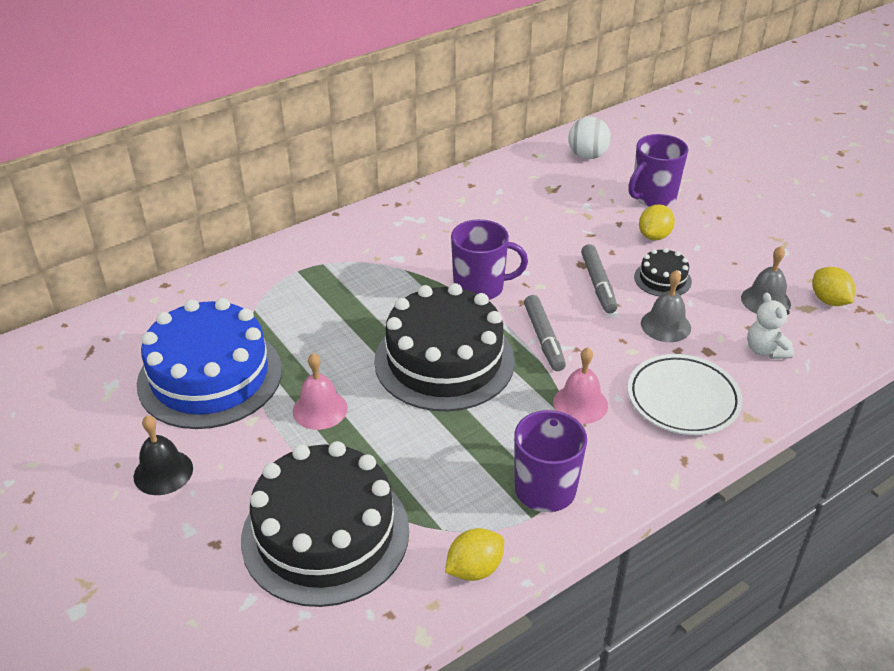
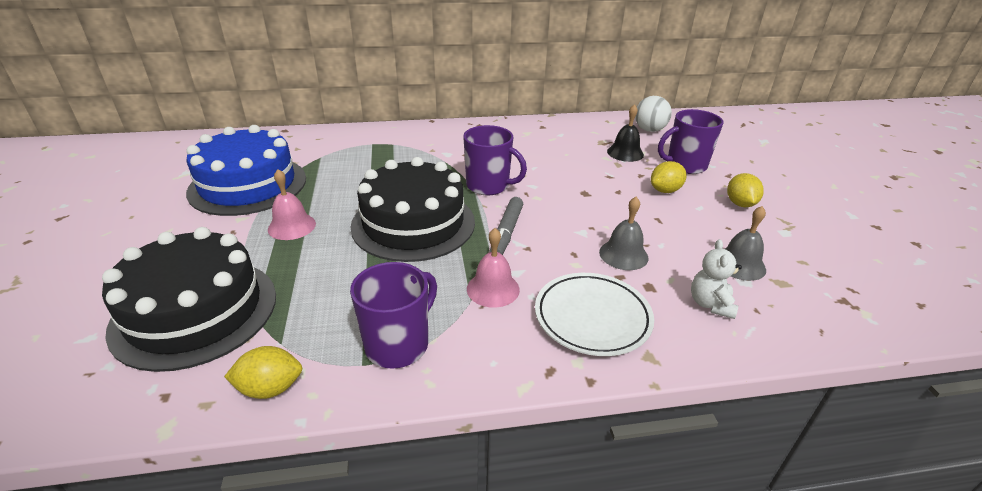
camera: 25 degrees right, 5 degrees down
black bell [134,415,193,495] -> black bell moved to [607,104,644,162]
grey marker [581,244,617,313] -> none
black cake [634,248,692,296] -> none
yellow lemon [812,267,855,306] -> yellow lemon moved to [727,173,764,207]

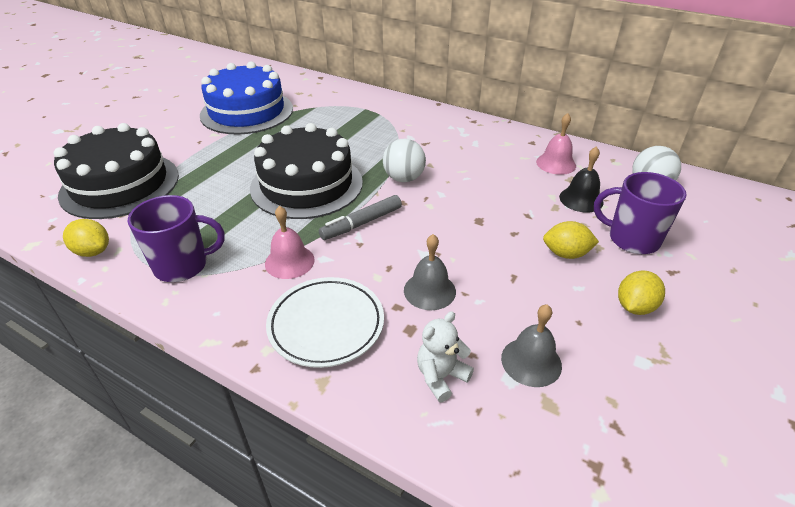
camera: 40 degrees right, 5 degrees up
pink bell [268,169,316,240] -> pink bell moved to [536,113,576,175]
purple mug [463,125,527,195] -> white ball [383,139,426,182]

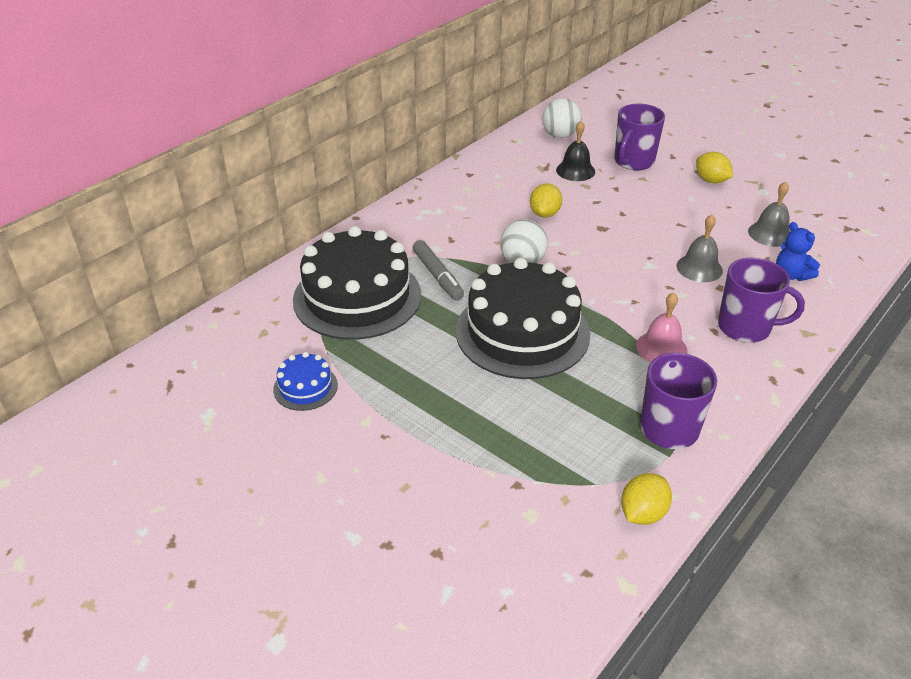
camera: 80 degrees left, 0 degrees up
black cake [54,123,179,219] -> black cake moved to [293,226,421,340]
blue cake [200,61,293,135] -> blue cake [273,352,338,411], size x0.44
white plate [266,277,384,368] -> purple mug [718,258,805,343]
grey marker [319,195,402,240] -> grey marker moved to [413,240,464,301]
white teddy bear [417,311,474,402] -> blue teddy bear [776,222,820,281]
pink bell [536,113,576,175] -> none
yellow lemon [543,221,599,259] -> yellow lemon moved to [530,183,562,218]

